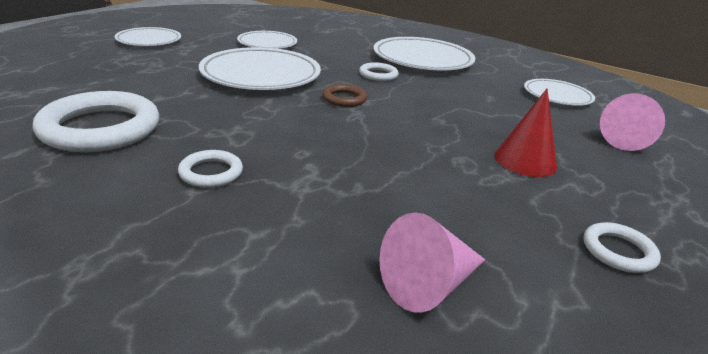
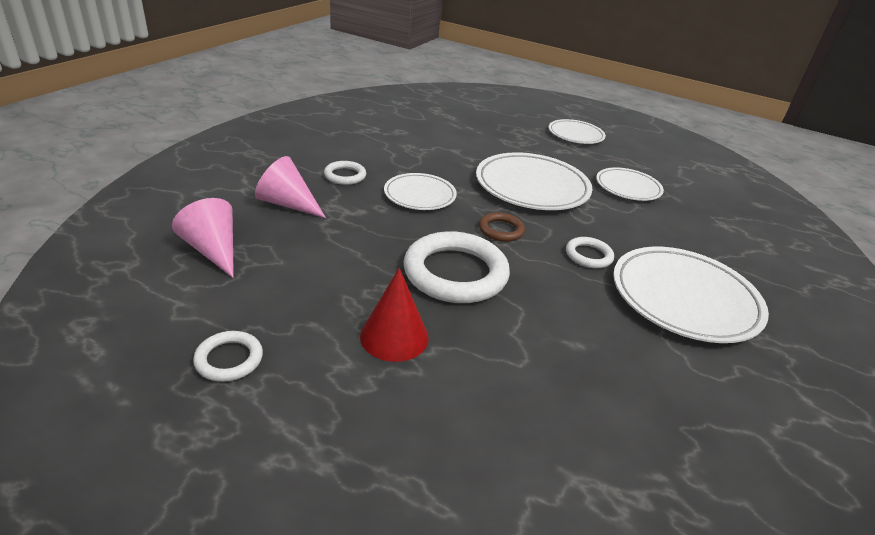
camera: 85 degrees right, 5 degrees up
white ring [33,91,159,152] -> white ring moved to [403,231,510,303]
white plate [524,79,595,106] -> white plate moved to [384,173,457,210]
pink cone [600,93,665,151] -> pink cone moved to [255,156,326,218]

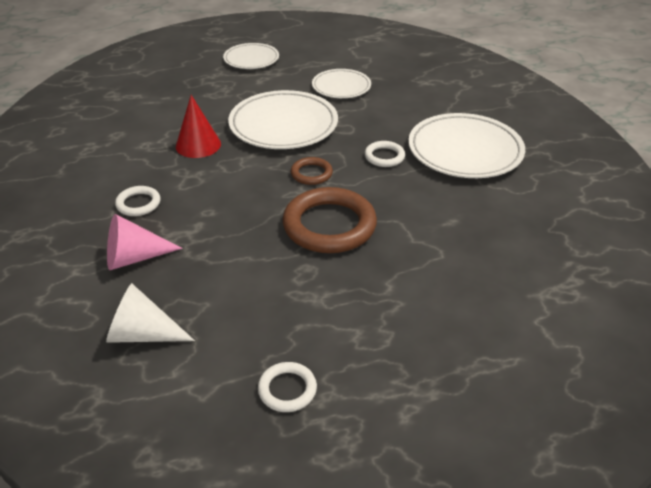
camera: 40 degrees left, 5 degrees up
pink cone [172,198,234,278] -> white cone [106,283,195,343]
red cone [360,268,429,362] -> red cone moved to [176,95,221,158]
white plate [384,173,457,210] -> none
white ring [403,231,510,303] -> brown ring [282,187,377,253]

